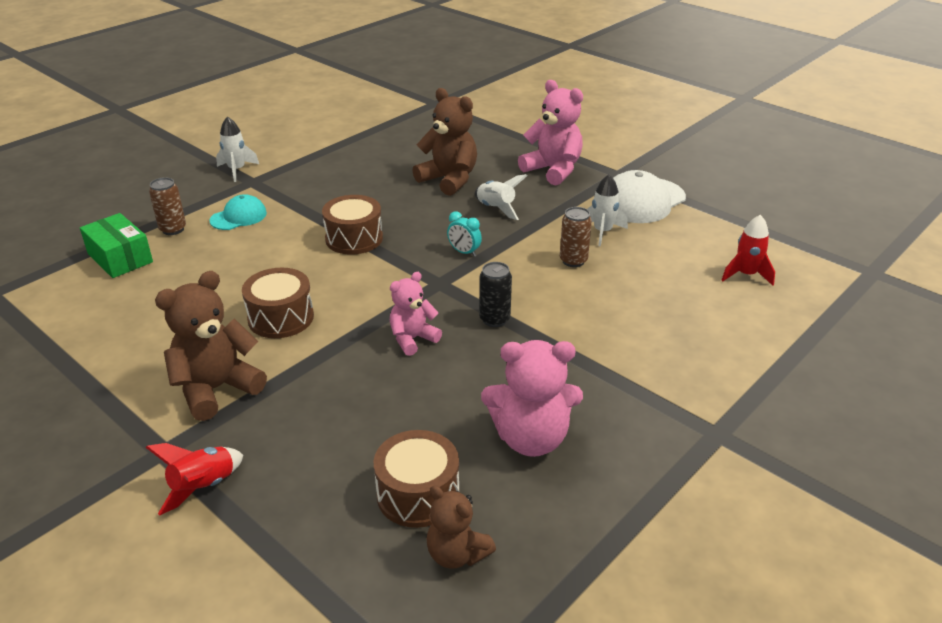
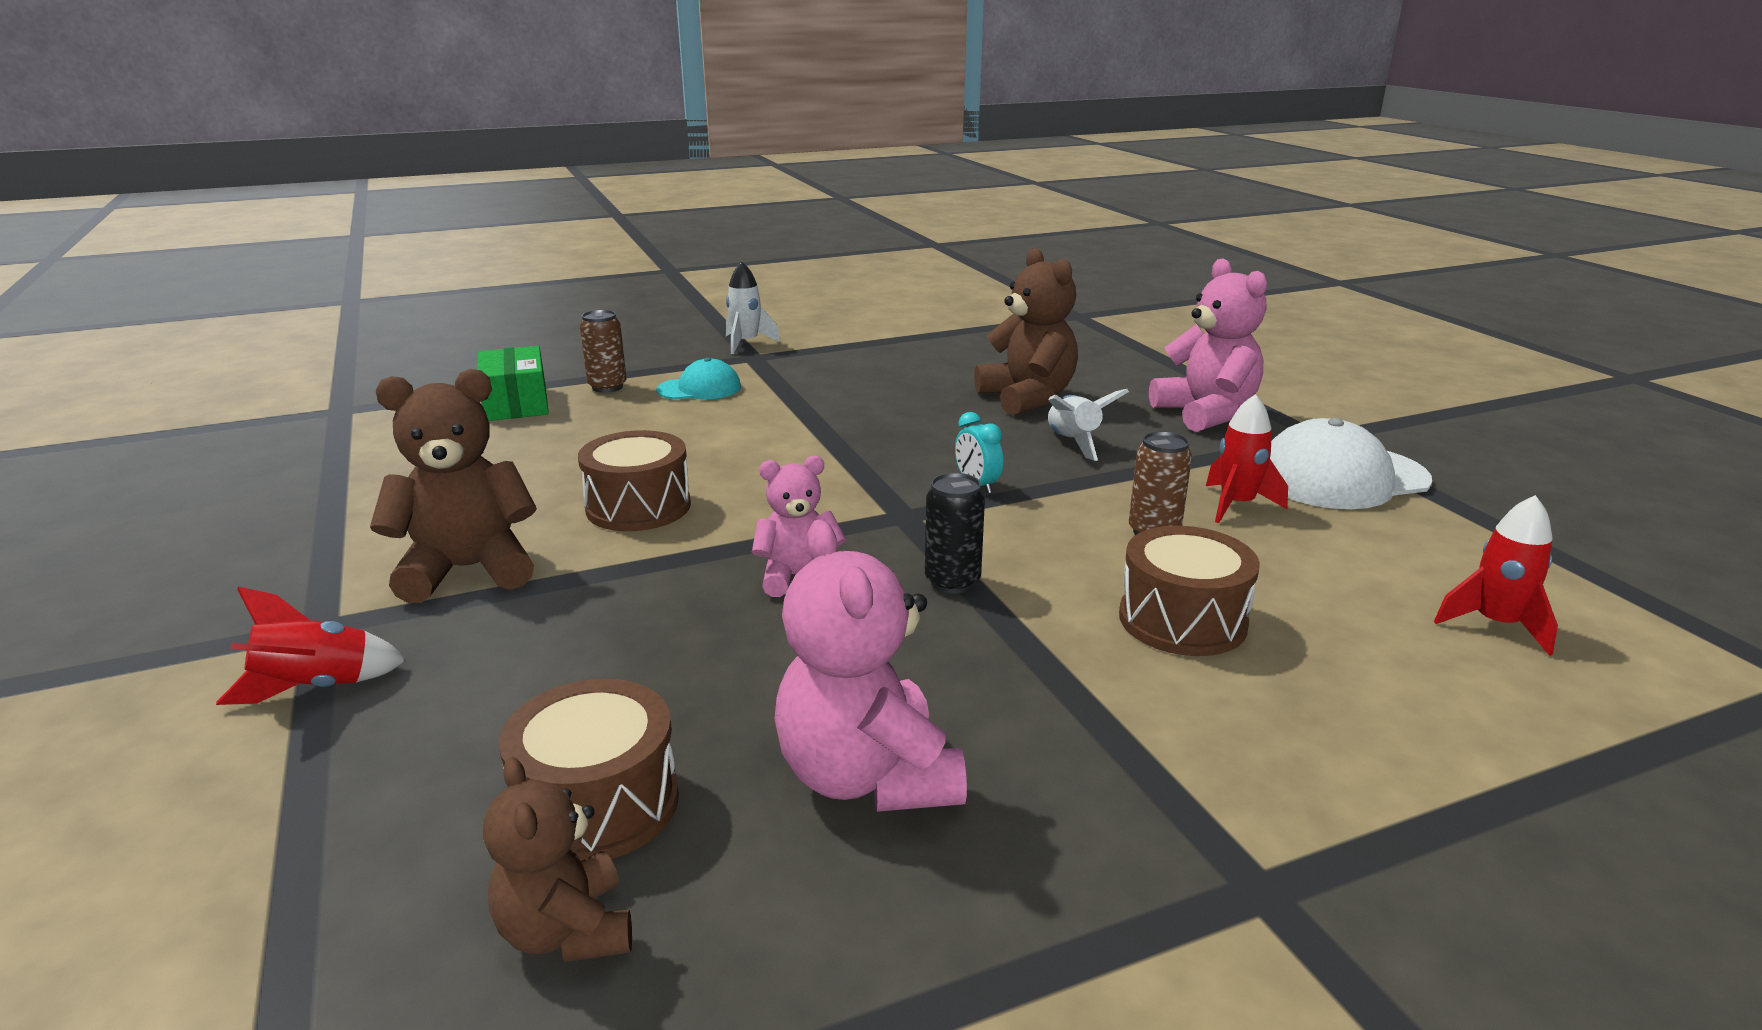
camera: 25 degrees right, 10 degrees down
brown drum [322,195,383,255] -> brown drum moved to [1119,526,1260,656]
pink teddy bear [481,340,583,457] -> pink teddy bear turned 45 degrees clockwise [774,519,967,812]
white rocket [587,175,628,246] -> red rocket [1206,394,1288,523]

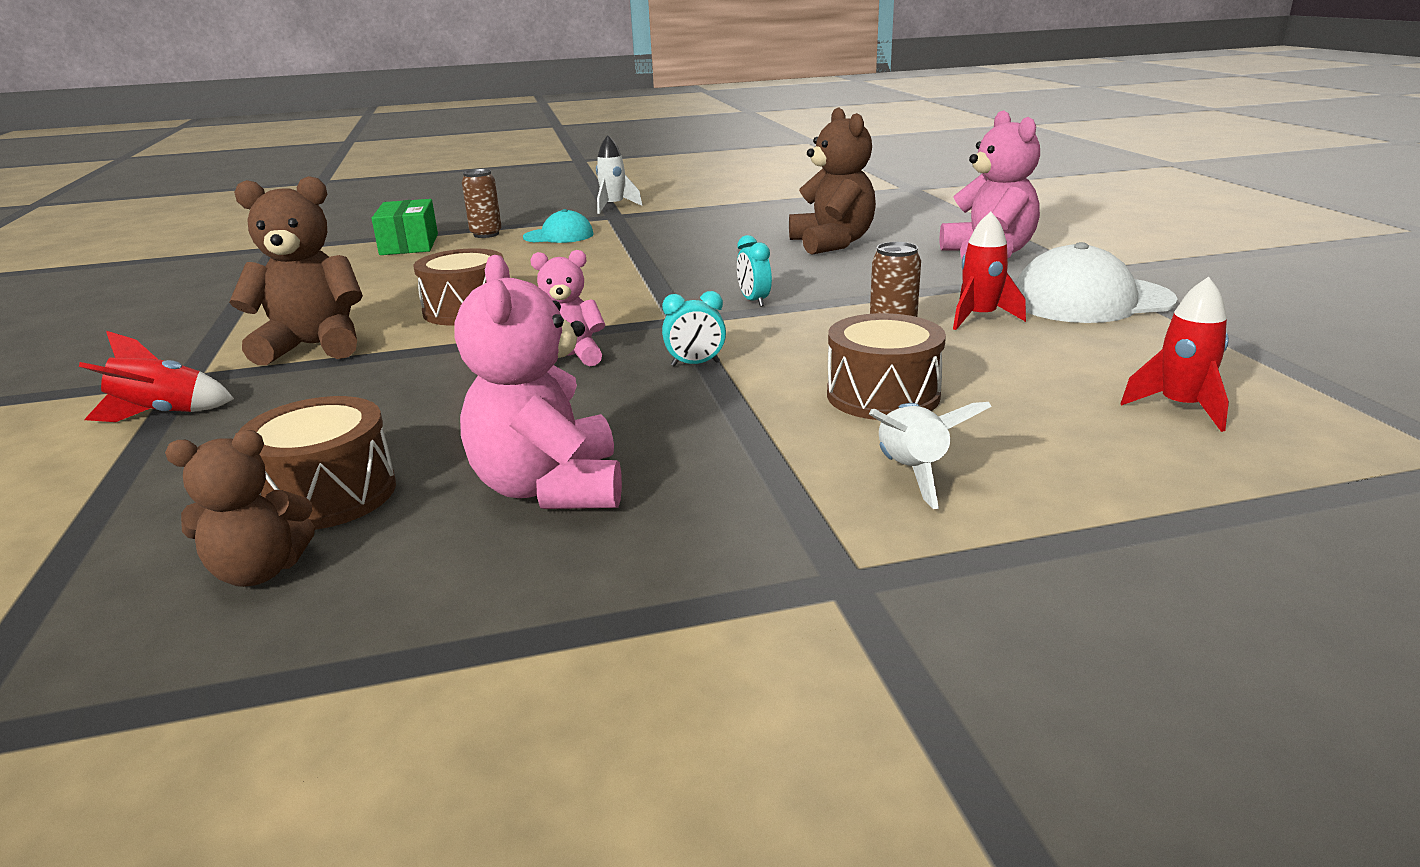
camera: 10 degrees right, 0 degrees up
brown teddy bear [483,757,632,962] -> brown teddy bear turned 90 degrees counterclockwise [165,430,315,587]
black can [925,473,985,594] -> turquoise clock [662,291,726,367]
white rocket [1048,389,1129,461] -> white rocket moved to [869,402,992,509]

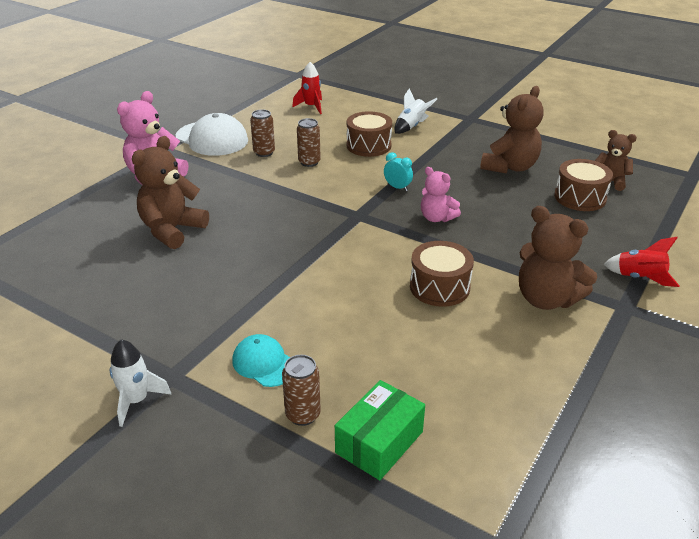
camera: 135 degrees left, 10 degrees up
pink teddy bear [455,254,622,509] -> brown teddy bear [480,86,544,174]
turquoise clock [737,235,772,307] -> none
red rocket [953,212,1026,330] -> brown can [250,109,275,157]

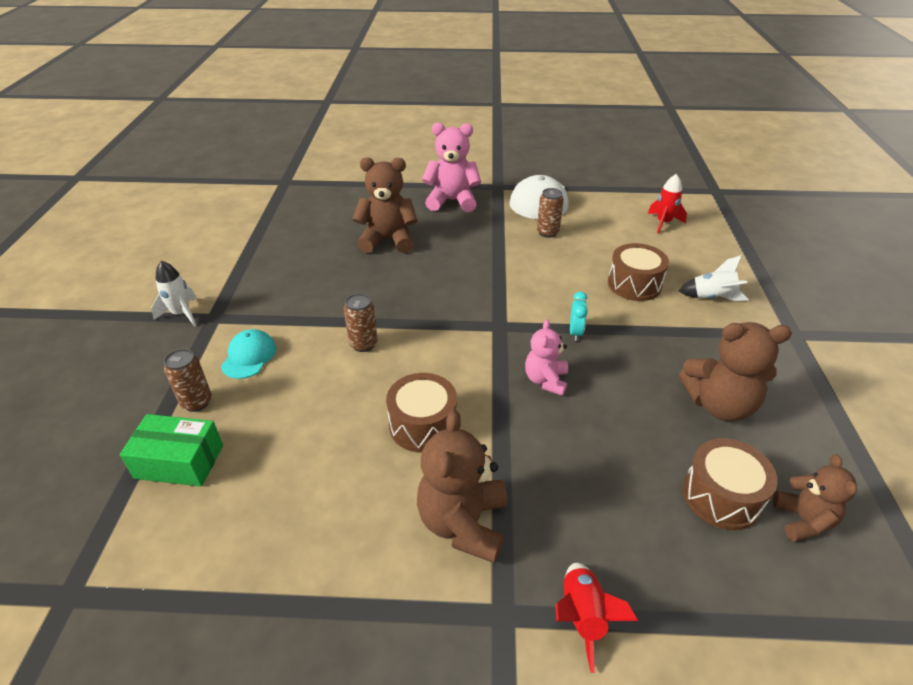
camera: 60 degrees right, 5 degrees up
brown can [297,118,321,167] -> brown can moved to [344,293,377,352]

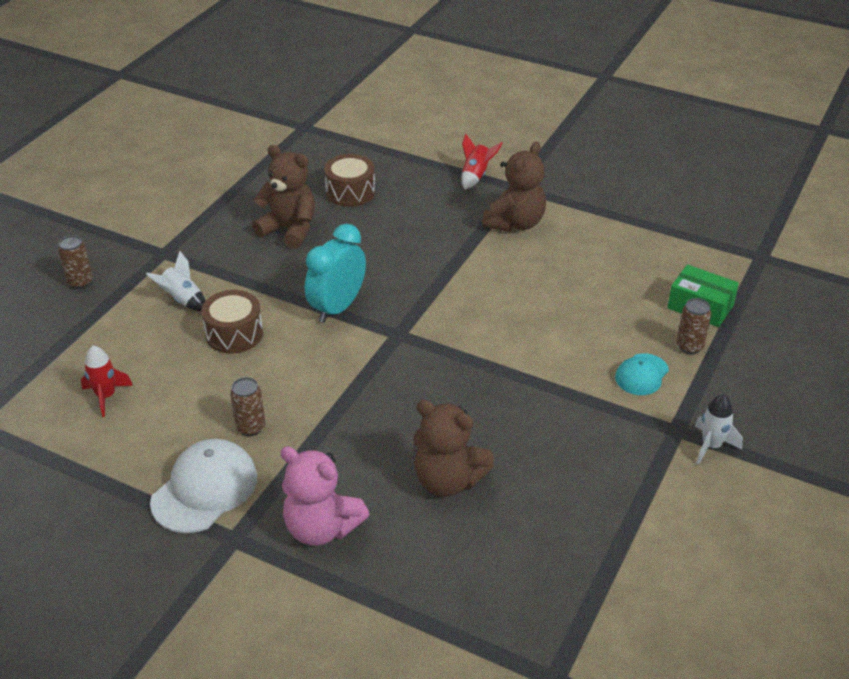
camera: 155 degrees left, 0 degrees up
brown can [344,293,377,352] -> brown can moved to [58,235,93,289]
brown drum [386,373,457,452] -> none
pink teddy bear [525,319,568,396] -> none
turquoise clock [570,292,588,341] -> turquoise clock [305,224,366,323], size x2.16
brown teddy bear [773,455,857,542] -> none

